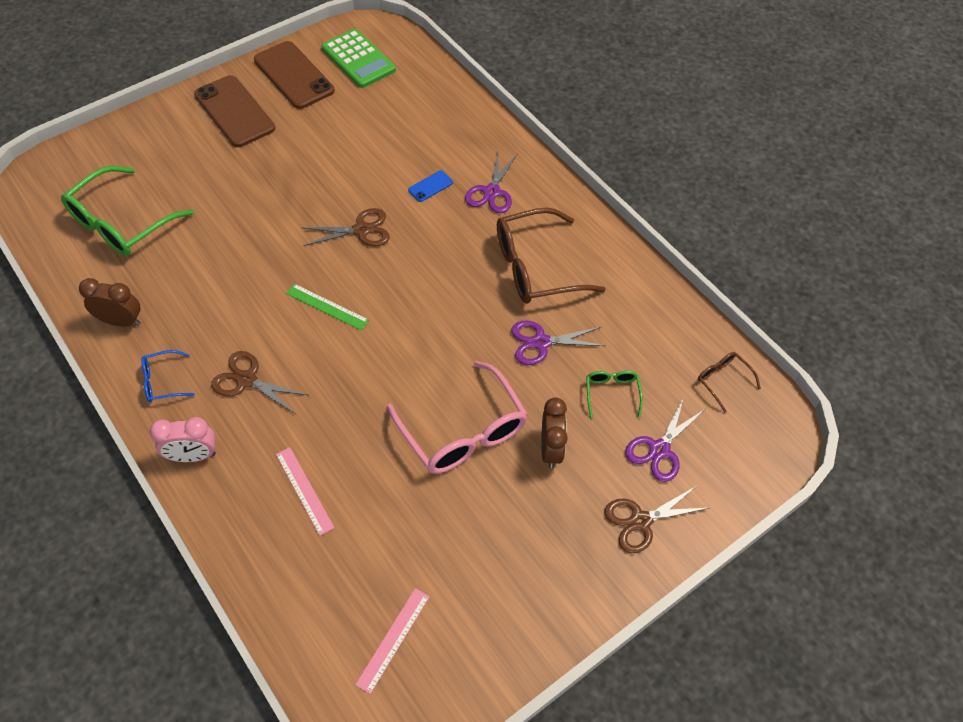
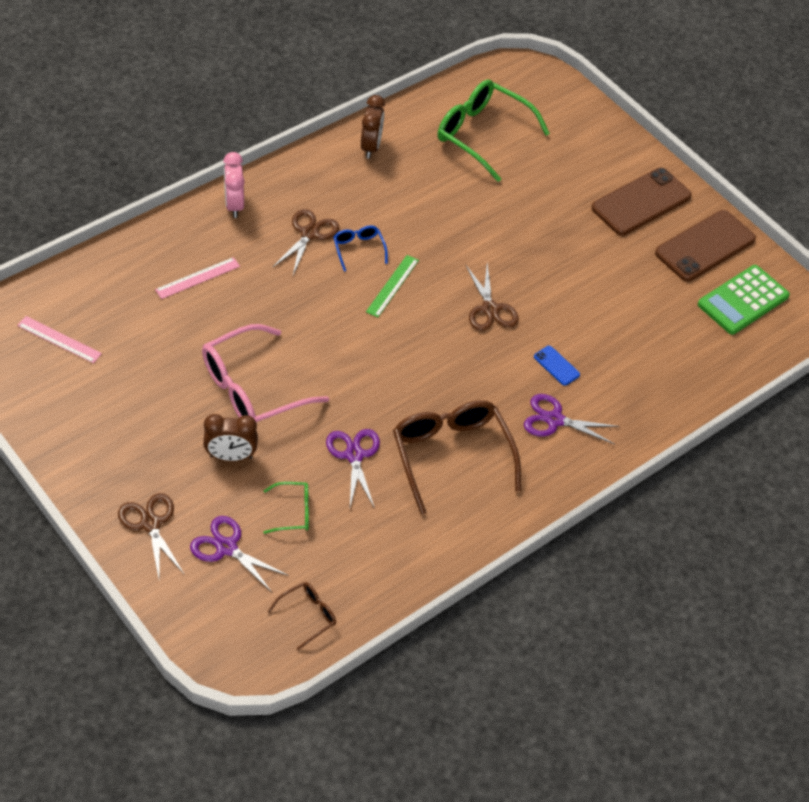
camera: 85 degrees right, 5 degrees down
blue glasses [141,350,195,402] -> blue glasses moved to [333,225,388,271]

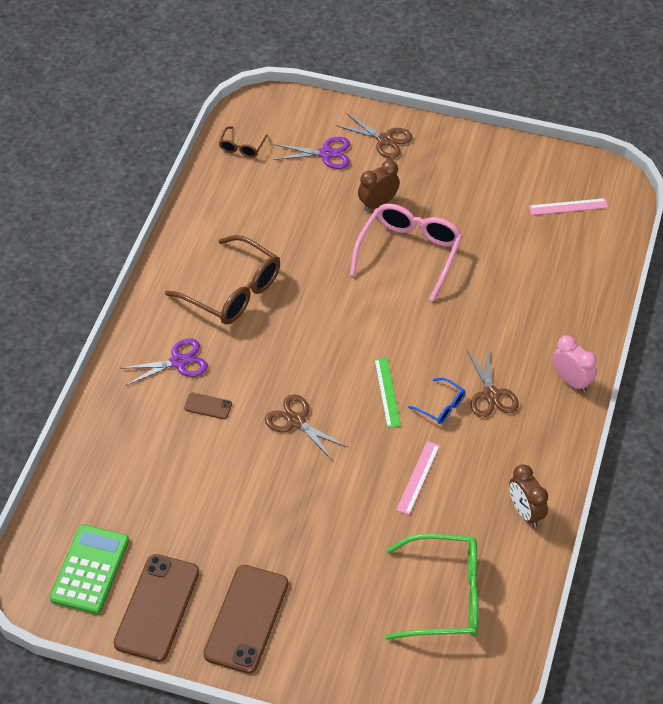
camera: 150 degrees right, 0 degrees up
pink ruler [155,257,240,299] -> pink ruler moved to [396,441,440,515]
green glasses [263,482,309,534] -> none
purple scissors [326,429,380,509] -> none
blue phone [534,346,580,386] -> brown phone [184,393,232,419]

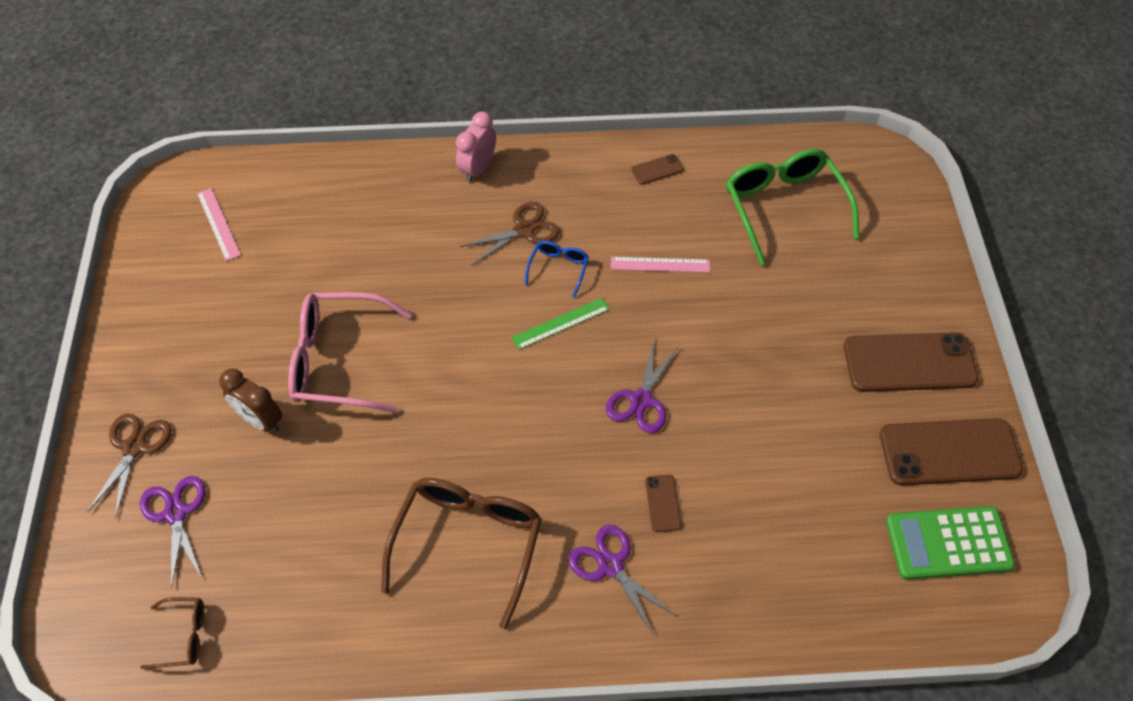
camera: 110 degrees left, 5 degrees up
brown scissors [265,394,347,461] -> purple scissors [606,338,679,433]
brown clock [509,464,548,527] -> brown phone [631,154,684,185]

